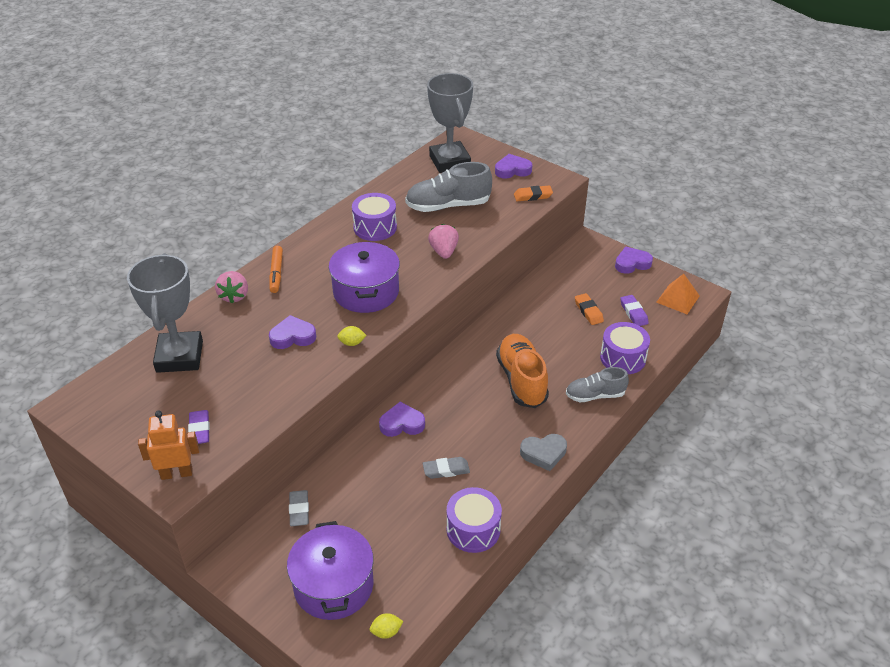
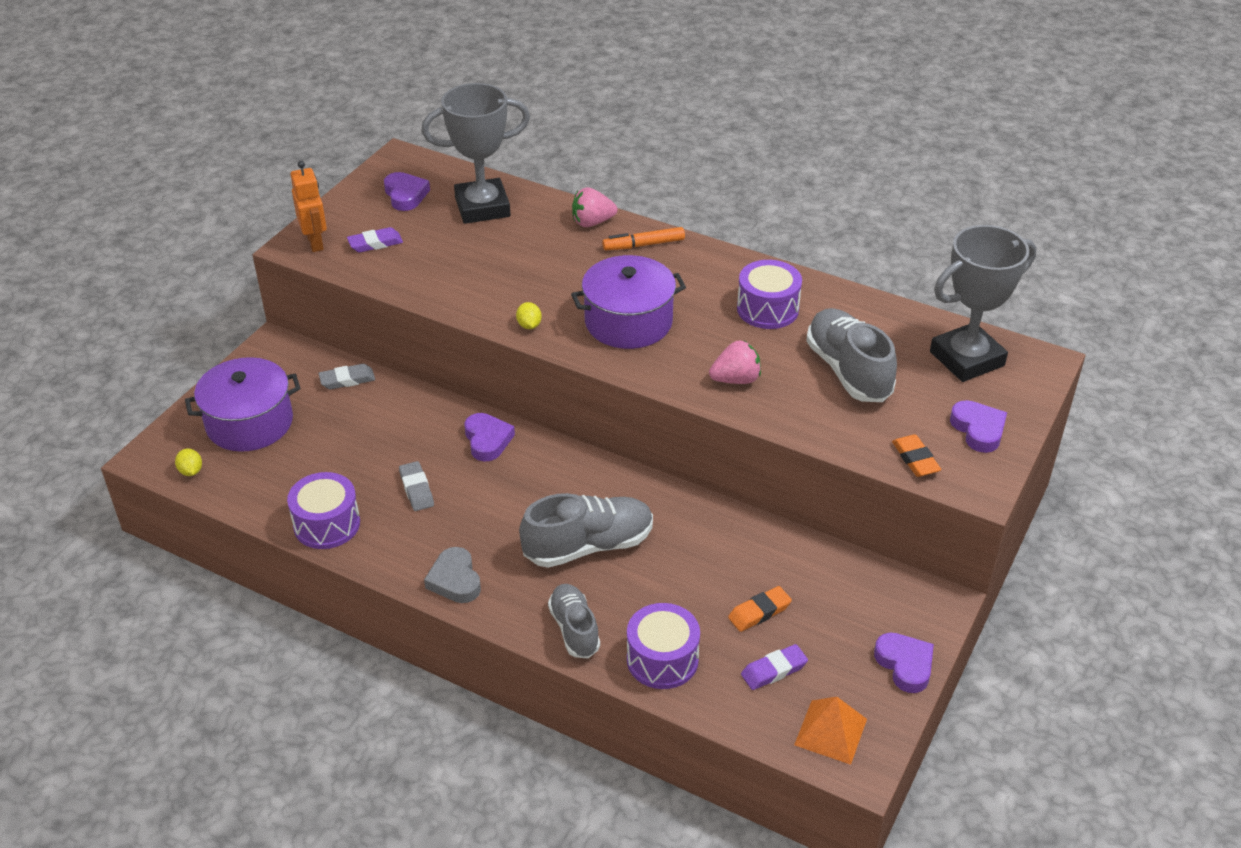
camera: 80 degrees right, 0 degrees up
purple heart [269,315,316,349] -> purple heart moved to [384,172,430,211]
orange shoe [496,334,549,408] -> grey shoe [519,493,653,568]

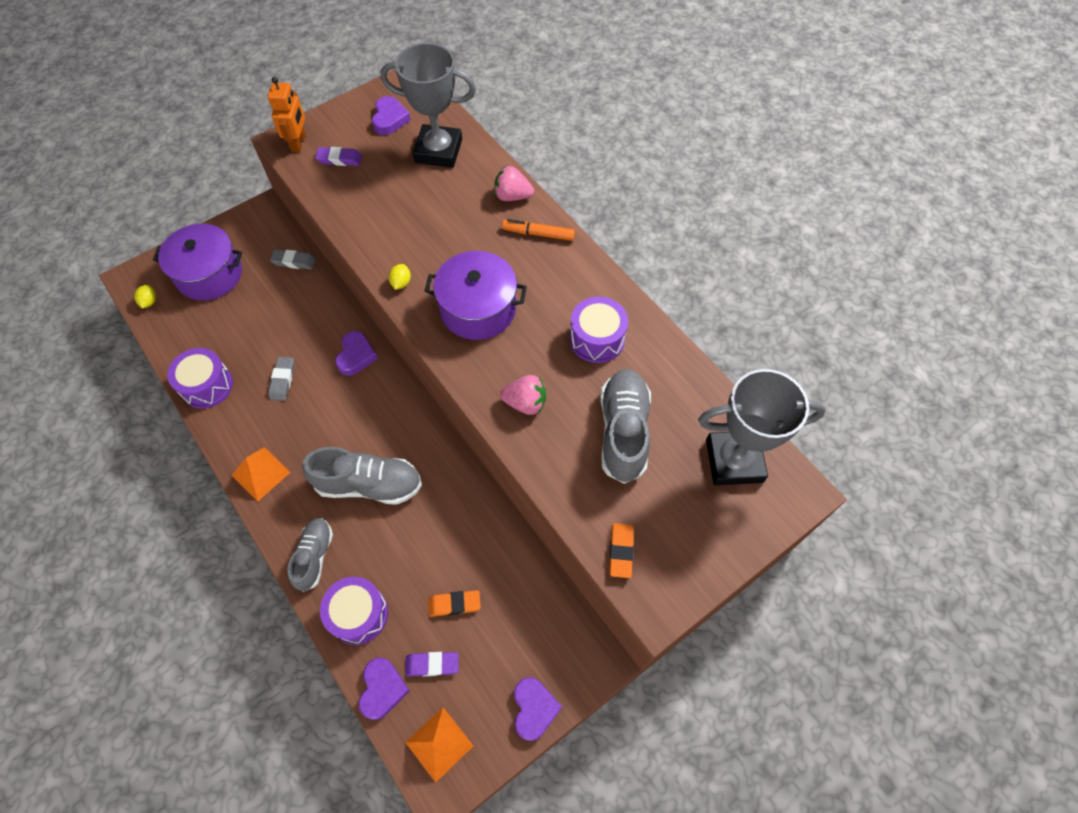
camera: 25 degrees right, 20 degrees up
grey heart [424,547,481,603] -> orange pyramid [232,447,291,502]
purple heart [950,400,1007,453] -> purple heart moved to [359,657,410,720]

